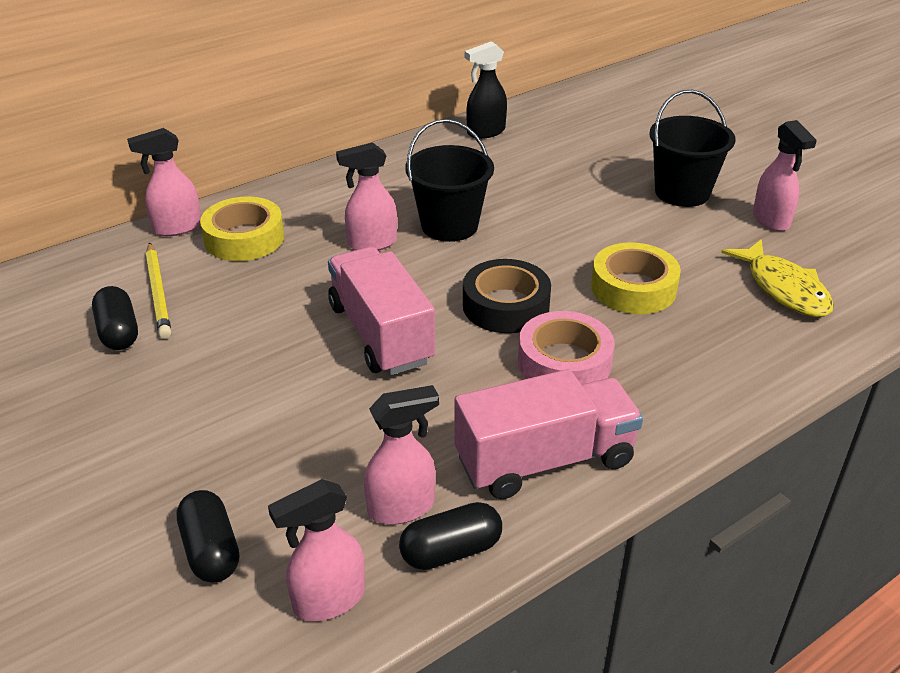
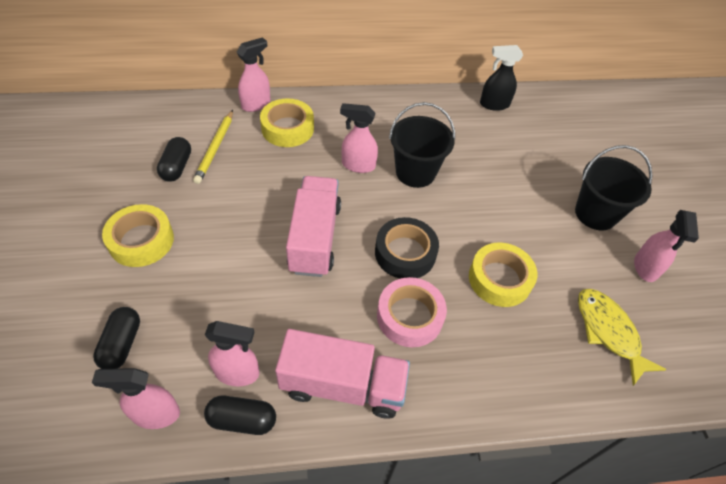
camera: 25 degrees right, 15 degrees up
pink spray bottle [127,128,201,236] -> pink spray bottle turned 135 degrees clockwise [237,37,270,112]
yellow fish [721,239,834,317] -> yellow fish turned 150 degrees clockwise [578,289,666,386]
none -> yellow tape [102,204,174,267]

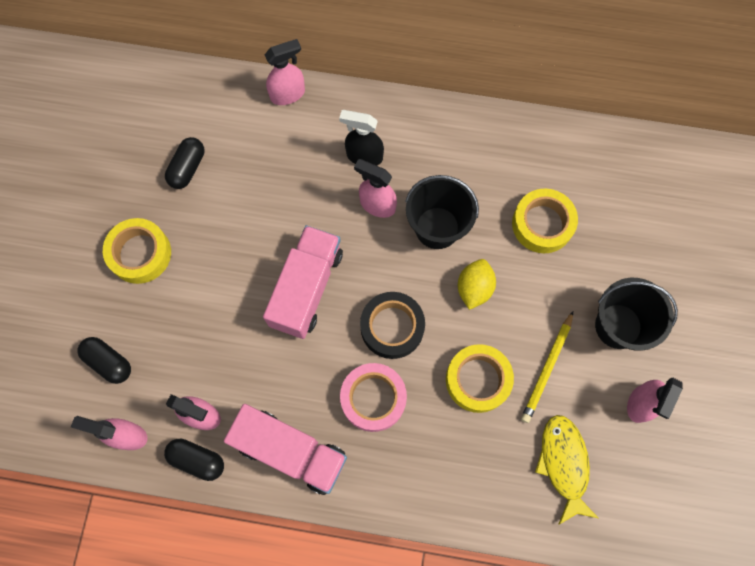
camera: 20 degrees right, 20 degrees up
black capsule [93,307,140,369] -> black capsule turned 75 degrees counterclockwise [78,337,131,384]
yellow pencil [193,110,233,184] -> yellow pencil moved to [521,311,573,423]
yellow tape [260,98,314,147] -> yellow tape moved to [512,189,578,253]
black spray bottle [480,45,523,111] -> black spray bottle moved to [339,110,384,166]
none -> yellow lemon [458,259,496,310]

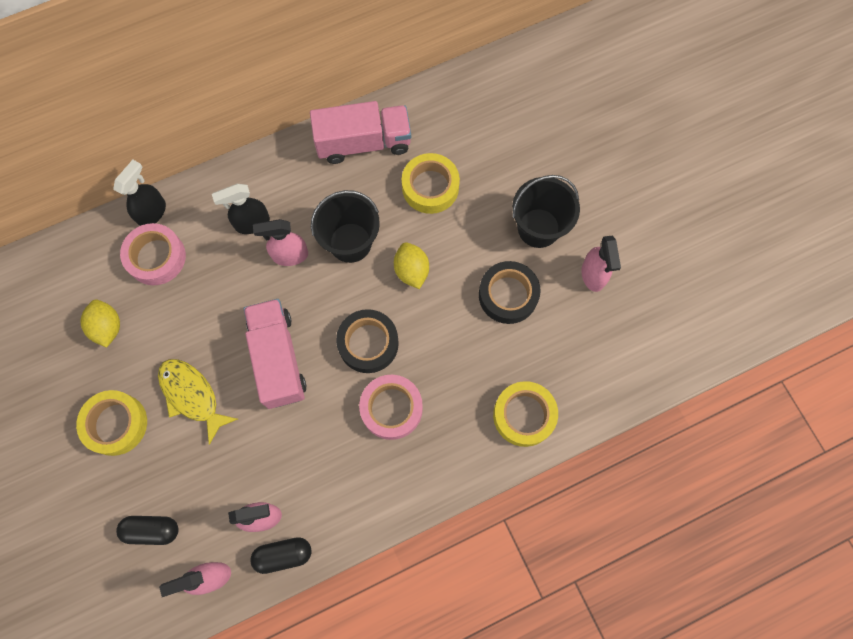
camera: 35 degrees left, 0 degrees up
black capsule [165,137,204,189] -> yellow lemon [81,300,120,348]
pink truck [224,404,347,495] -> pink truck moved to [310,101,411,164]
pink spray bottle [264,39,305,105] -> black spray bottle [113,160,166,226]
yellow tape [446,344,514,413] -> yellow tape moved to [493,381,558,447]
yellow pencil [521,311,573,423] -> black tape [479,261,541,324]
yellow fish [535,415,598,525] -> yellow fish moved to [158,359,238,445]
none -> pink tape [120,223,186,285]

